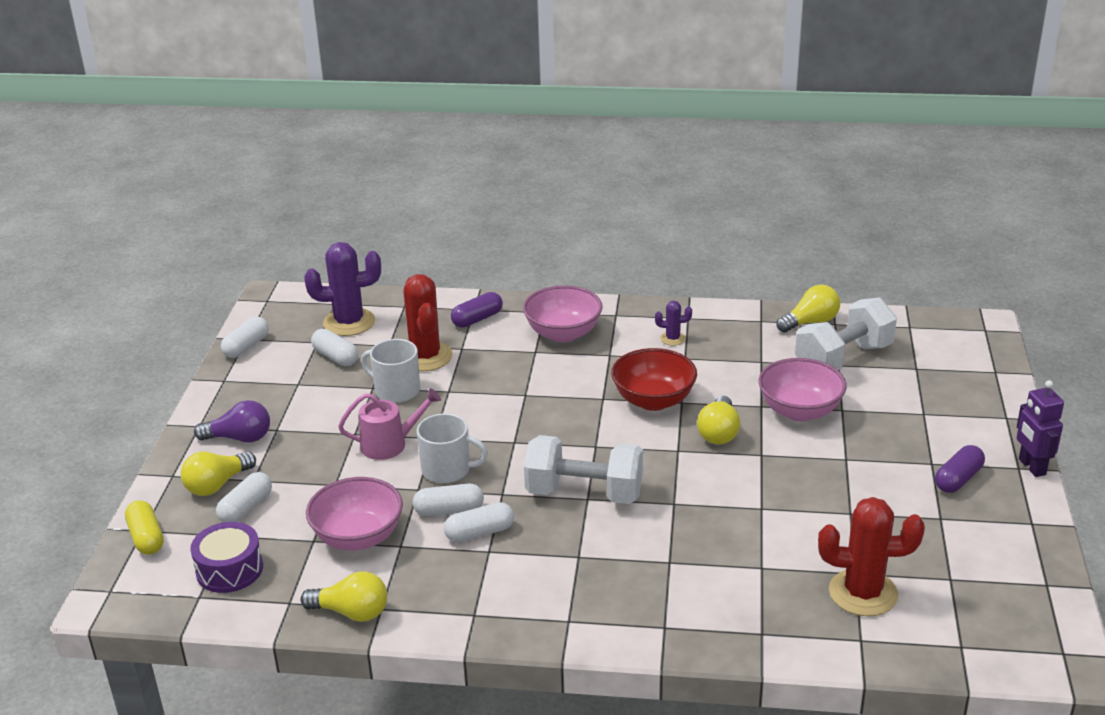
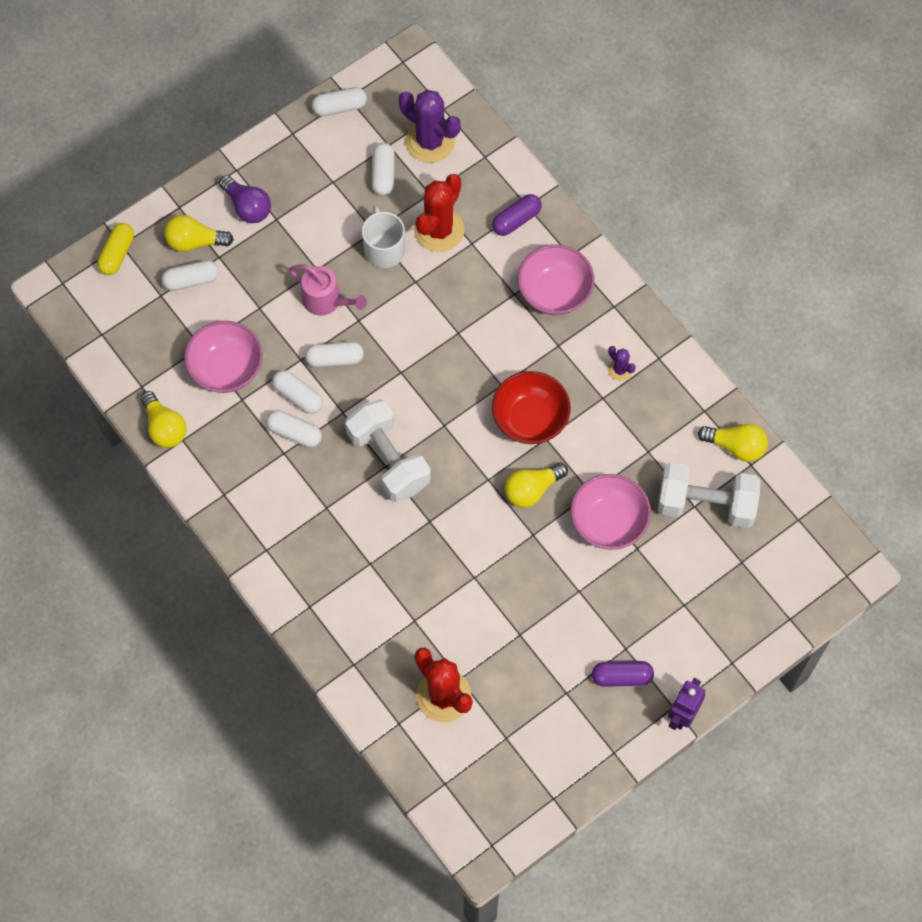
camera: 45 degrees right, 35 degrees up
purple drum [190,522,263,593] -> none
white mug [417,413,488,483] -> white capsule [305,342,364,368]
purple capsule [451,292,503,328] -> purple capsule turned 45 degrees counterclockwise [492,194,542,236]

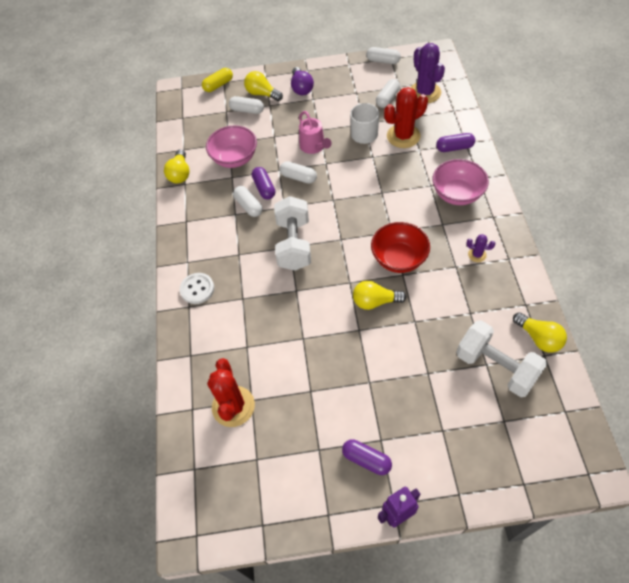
camera: 35 degrees right, 10 degrees down
white capsule [272,370,323,414] -> purple capsule [252,167,275,199]
pink bowl [571,474,651,550] -> none
purple cactus [608,346,636,381] -> purple cactus turned 60 degrees counterclockwise [466,234,495,262]
none -> white button [180,273,214,304]

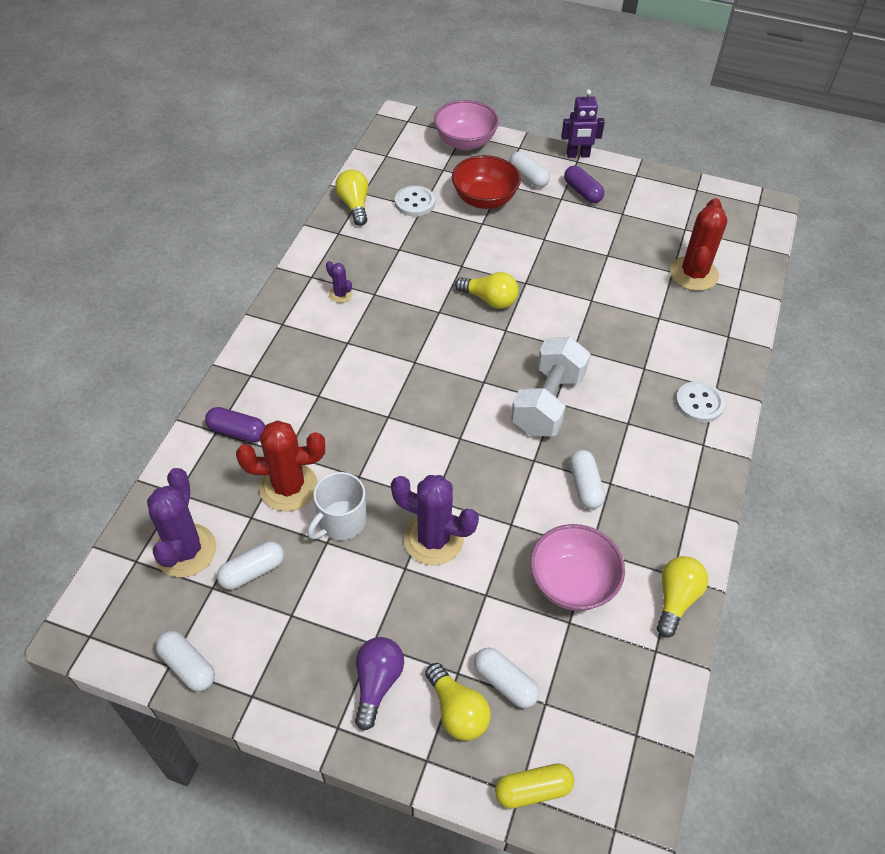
camera: 160 degrees left, 5 degrees down
purple capsule [252,167,275,199] -> none
white capsule [280,161,317,184] -> white capsule moved to [509,151,550,188]
pink watering can [299,111,332,154] -> purple cactus [391,475,479,565]
red bowl [371,222,430,273] -> red bowl moved to [452,155,521,209]
pink bowl [433,159,489,205] -> pink bowl moved to [434,100,499,150]
white dumbbell [456,320,547,397] -> white button [395,186,435,217]

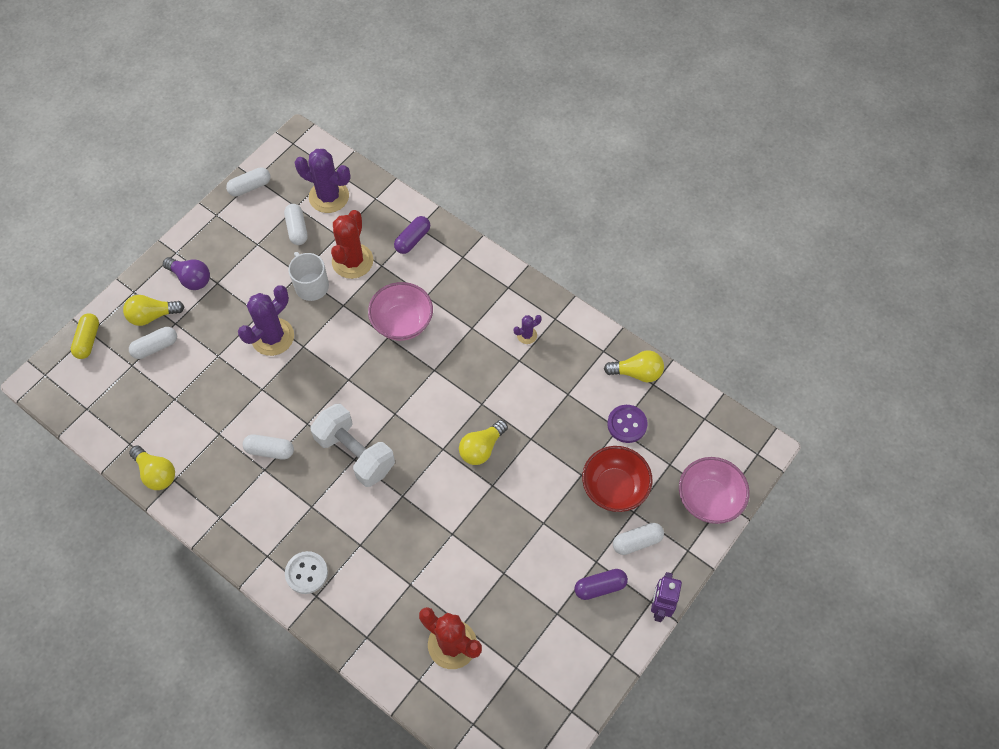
camera: 110 degrees right, 10 degrees up
white button [395,186,435,217] -> purple button [607,405,647,443]
pink bowl [530,524,625,611] -> pink bowl moved to [368,282,433,341]

